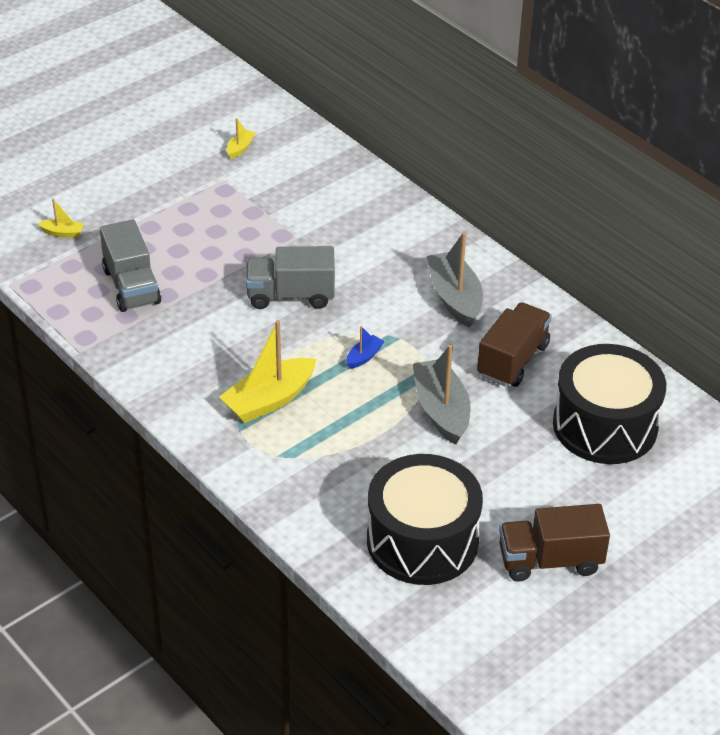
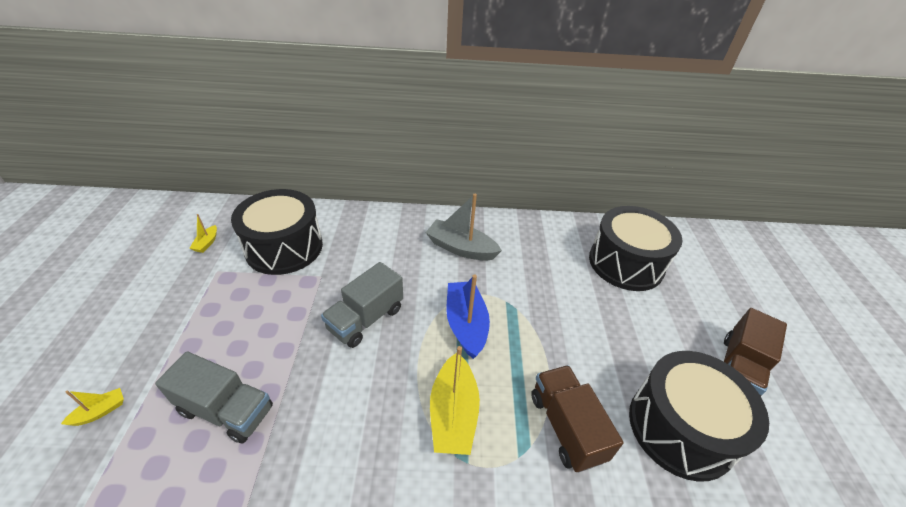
camera: 50 degrees left, 0 degrees up
yellow boat [227,118,256,159] -> yellow boat turned 150 degrees counterclockwise [190,214,217,253]
blue boat [346,326,385,369] -> blue boat [446,275,490,359], size x2.12
grey boat [413,345,471,445] -> none
brown truck [477,302,552,387] -> brown truck moved to [531,365,623,472]
none -> black drum [231,189,323,275]

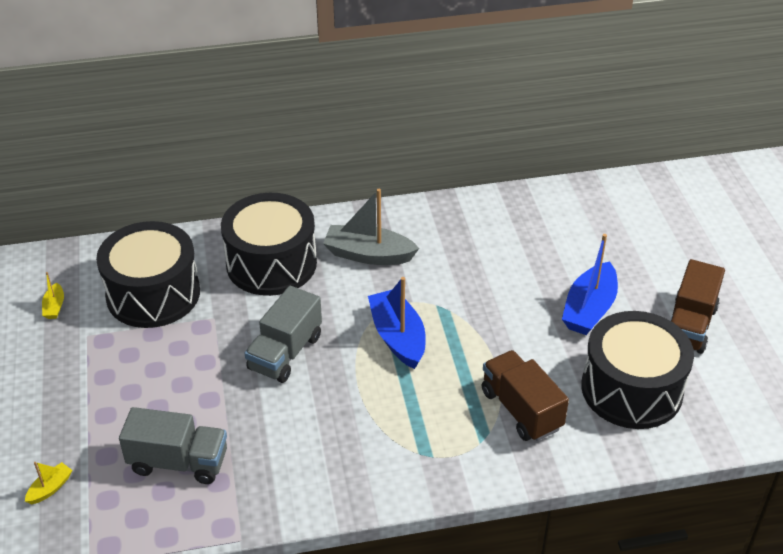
camera: 10 degrees left, 0 degrees up
yellow boat [430,346,480,455] -> none
black drum [589,206,682,291] -> black drum moved to [221,193,317,296]
none -> blue boat [562,234,618,335]

